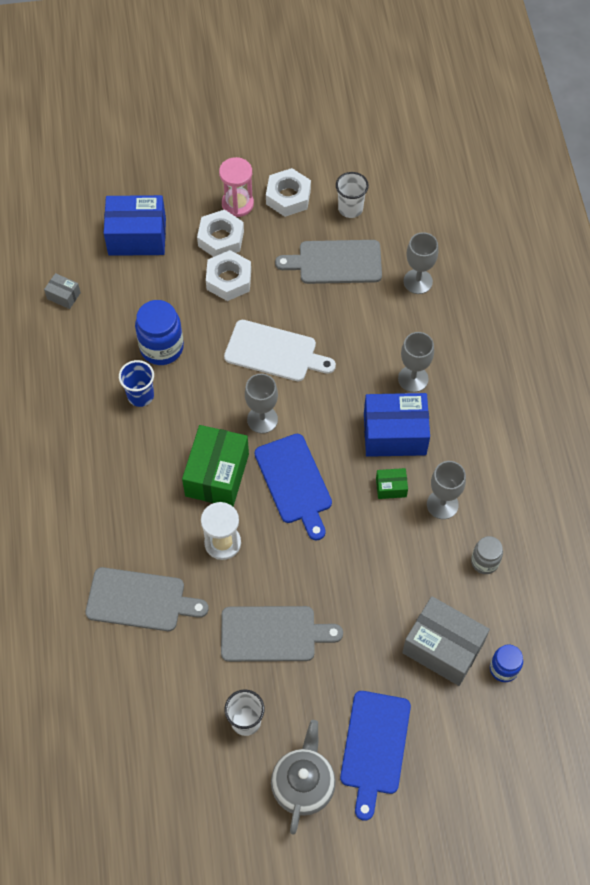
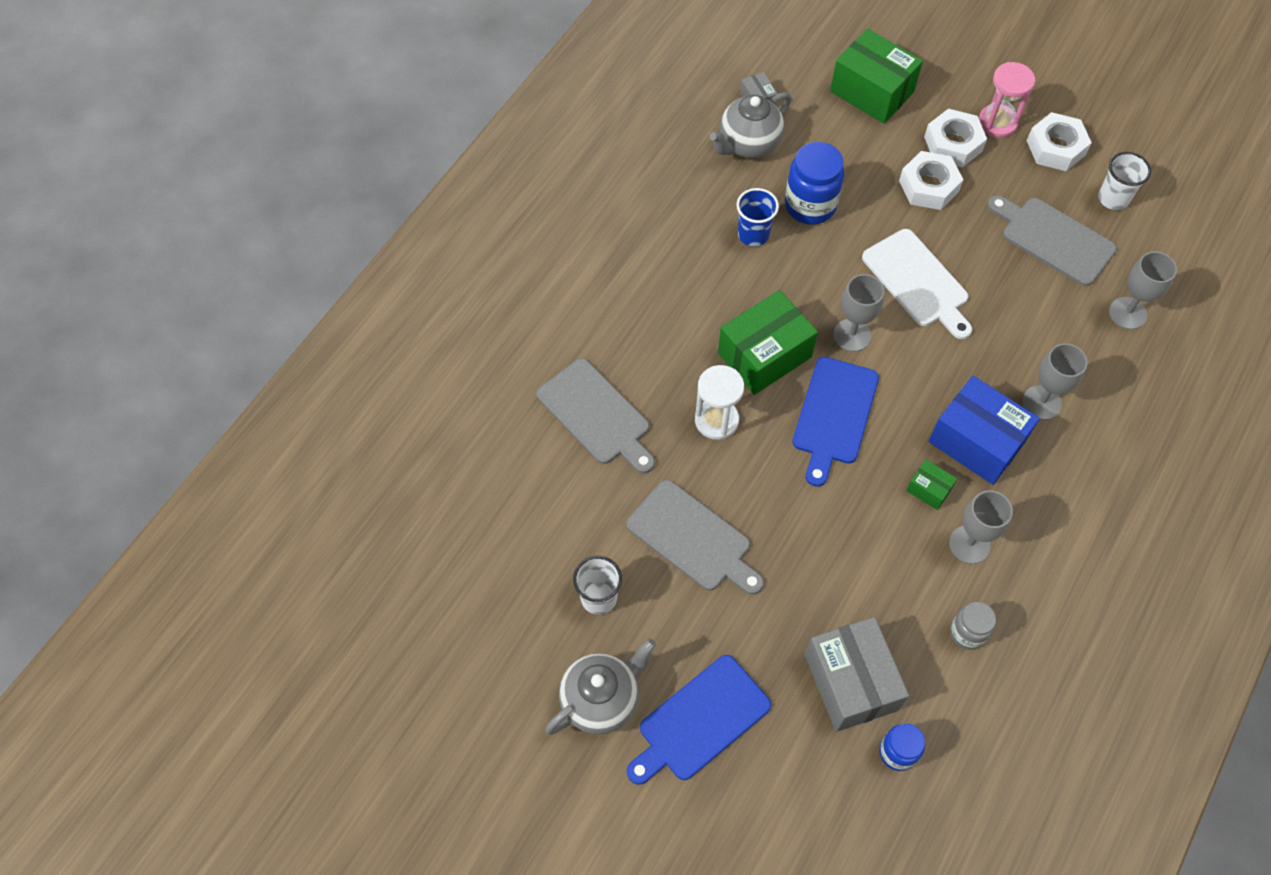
camera: 40 degrees right, 0 degrees up
blue box [104,195,166,256] -> green box [830,29,923,124]
none -> grey teapot [710,92,792,158]

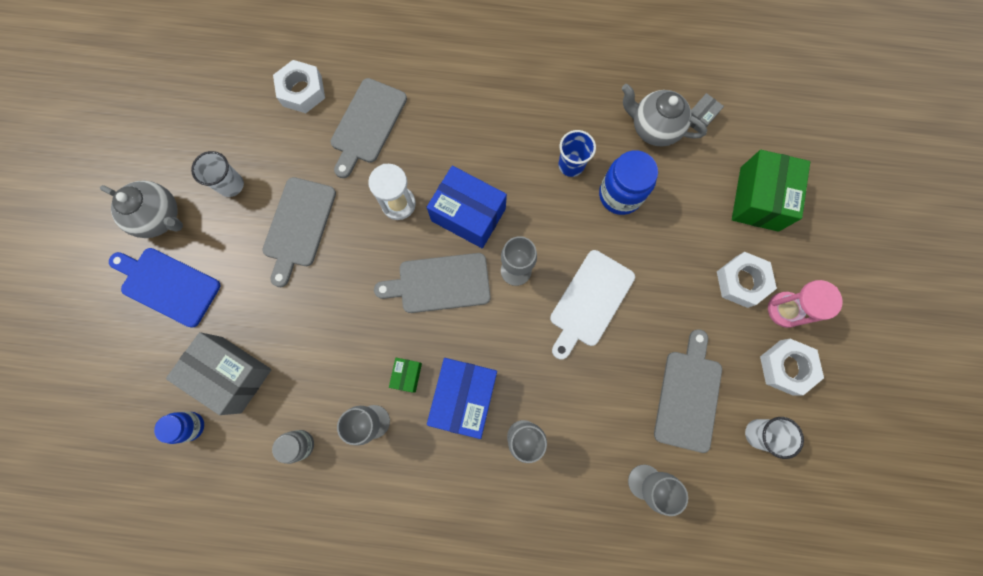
camera: 65 degrees right, 15 degrees up
green box [718,290,818,395] -> blue box [427,166,507,248]
blue cutting board [792,357,879,487] -> grey cutting board [374,253,490,313]
grey box [805,617,909,732] -> grey box turned 75 degrees clockwise [166,332,272,415]
white nut [899,151,964,210] -> white nut moved to [273,60,325,113]

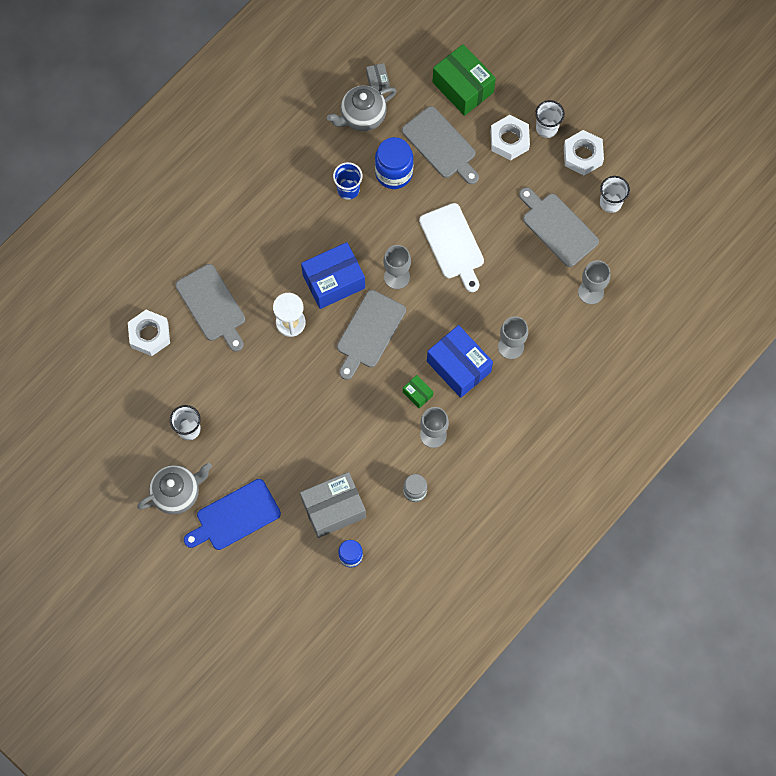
camera: 55 degrees left, 5 degrees down
grey cutting board [262,177,336,287] -> grey cutting board moved to [402,106,479,184]
pink hourglass [768,280,843,328] -> white cup [535,100,565,138]

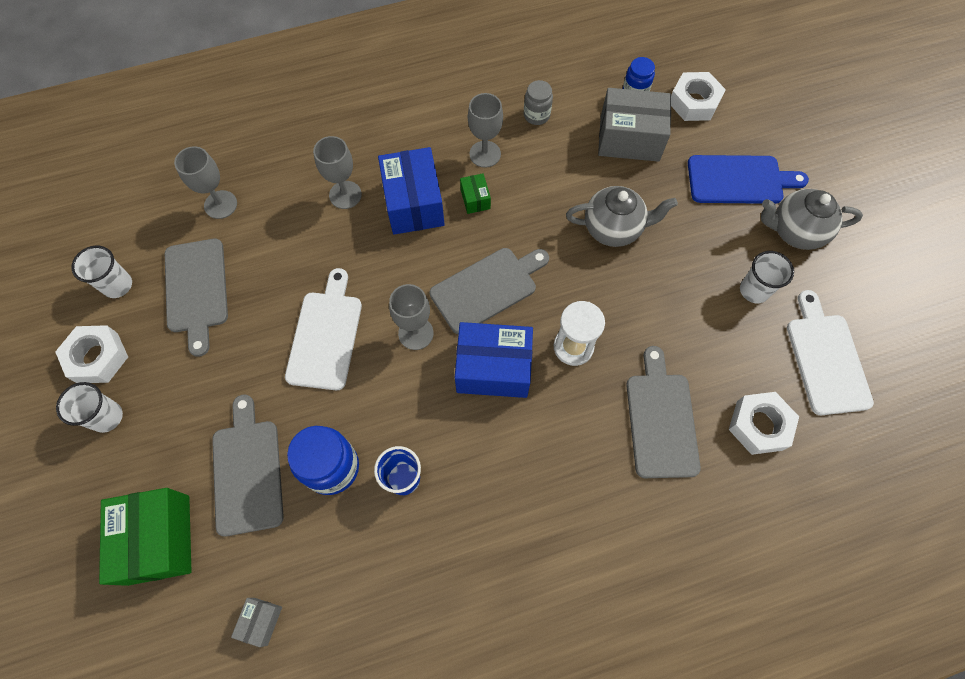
camera: 150 degrees left, 5 degrees down
grey teapot [327,85,397,131] -> grey teapot moved to [566,186,678,247]
white nut [490,115,530,160] -> white nut moved to [671,72,726,121]
none -> white cutting board [787,290,874,415]

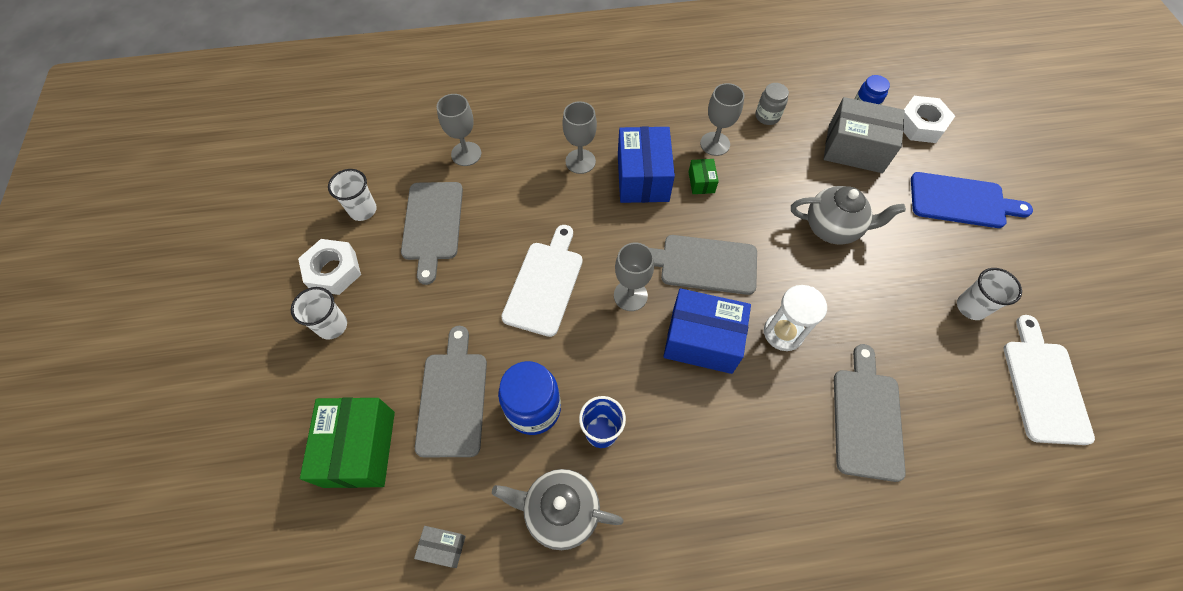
camera: 10 degrees right, 5 degrees down
grey box [231,598,282,647] -> grey box turned 75 degrees clockwise [414,526,466,568]
grey cutting board [430,248,549,334] -> grey cutting board turned 150 degrees counterclockwise [650,235,757,295]
white nut [729,392,799,455] -> none
grey teapot [761,189,863,250] -> grey teapot moved to [492,469,624,550]

